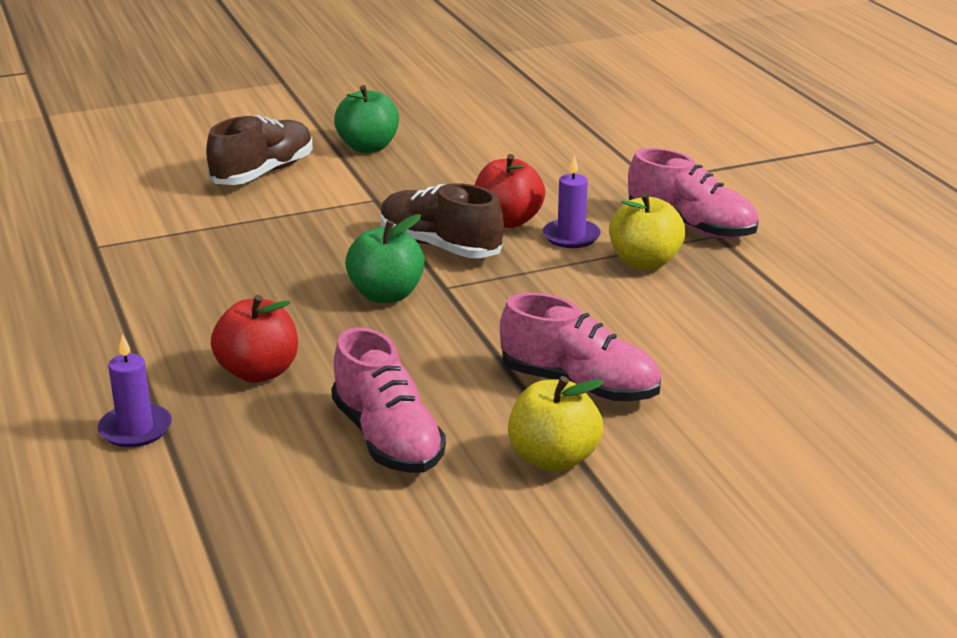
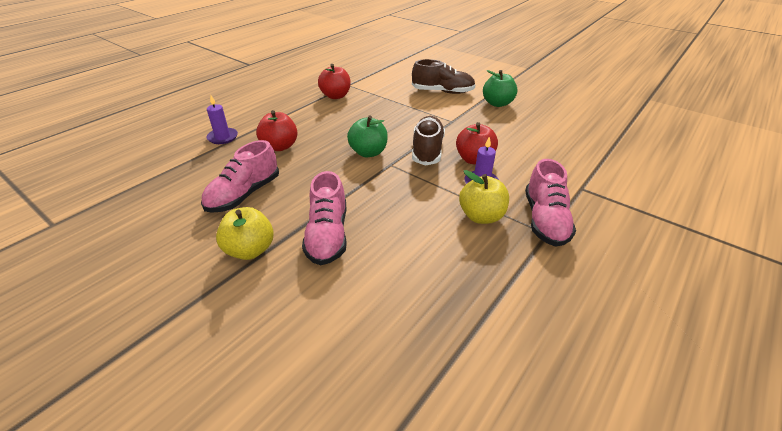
camera: 60 degrees right, 10 degrees up
none -> red apple [318,64,351,99]

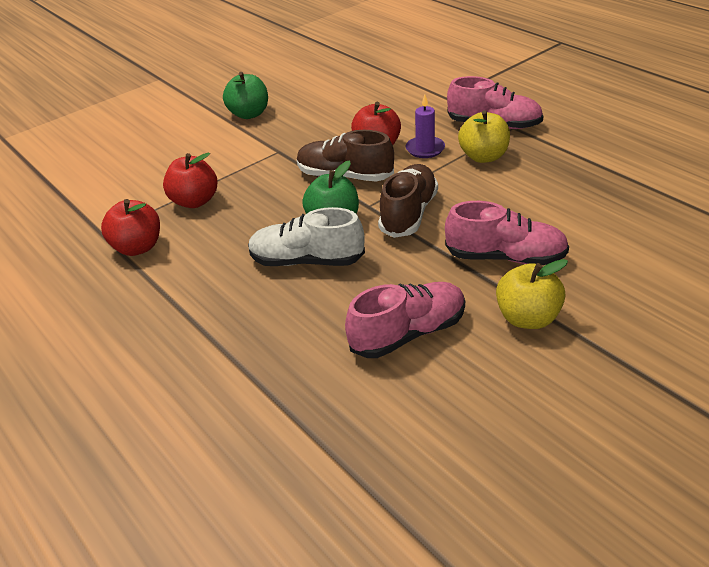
camera: 75 degrees left, 0 degrees up
pink shoe [201,140,279,213] -> pink shoe turned 75 degrees counterclockwise [345,282,465,358]
purple candle [206,95,238,144] -> none
red apple [256,110,298,151] -> red apple moved to [163,152,218,208]
brown shoe [412,59,476,94] -> brown shoe moved to [378,164,438,238]
none -> white shoe [248,207,365,266]

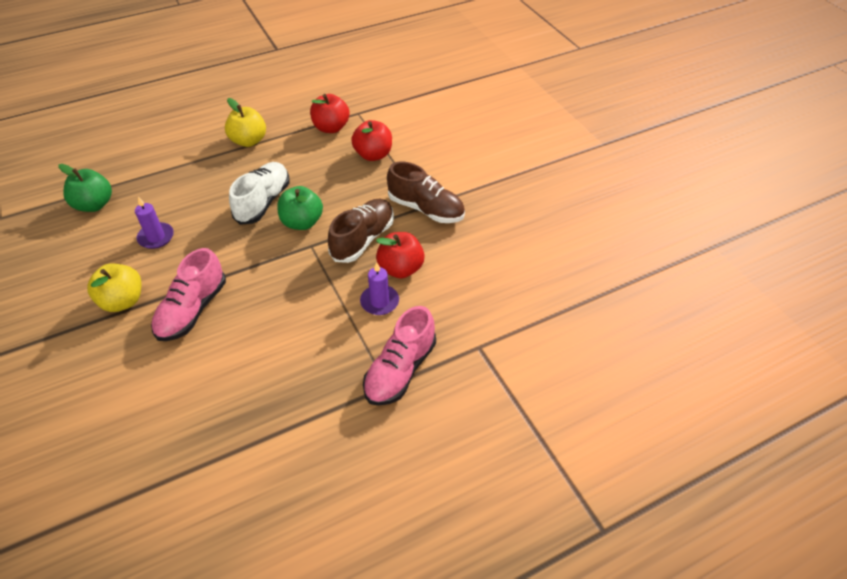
camera: 100 degrees right, 10 degrees up
green apple [223,72,268,119] -> green apple moved to [58,164,112,212]
pink shoe [345,282,465,358] -> purple candle [135,197,174,249]
brown shoe [378,164,438,238] -> brown shoe moved to [387,162,465,223]
yellow apple [458,110,510,163] -> yellow apple moved to [225,98,266,147]

